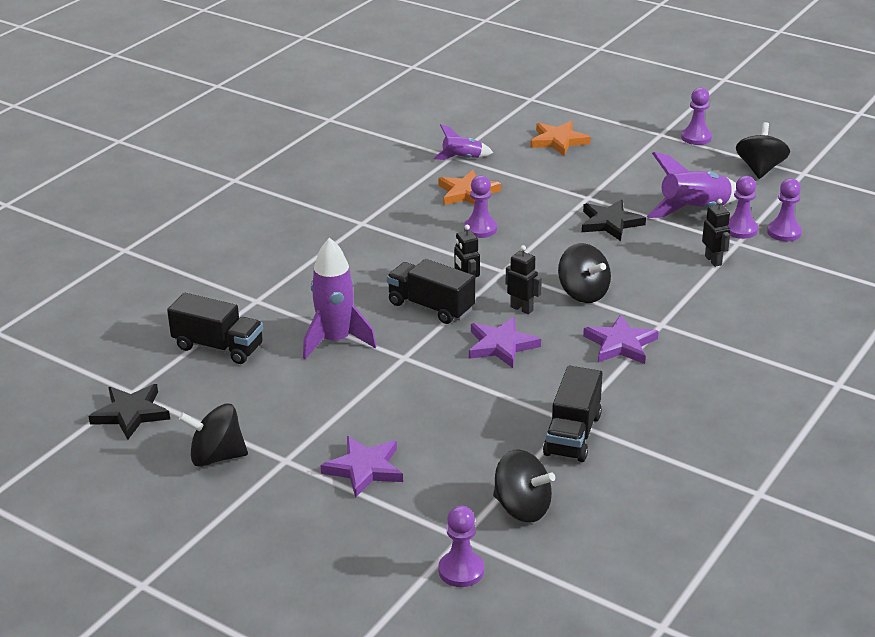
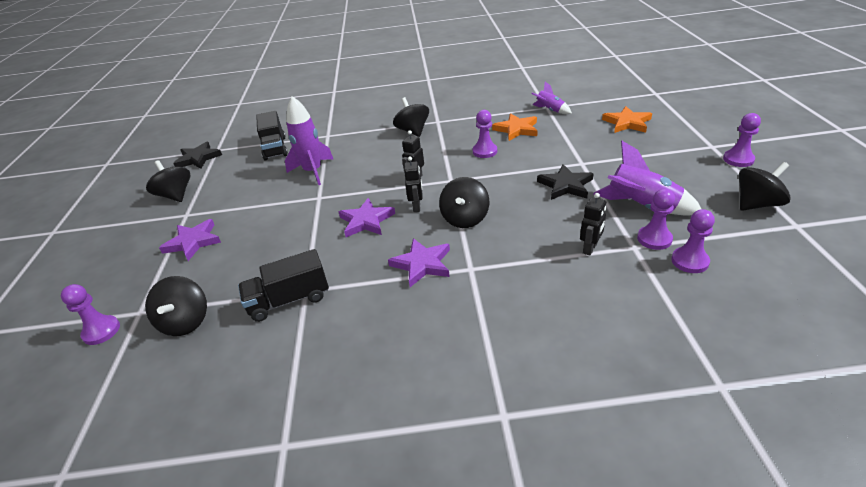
camera: 55 degrees right, 5 degrees up
black truck [387,259,475,324] -> none
none -> black spinning top [393,97,429,137]

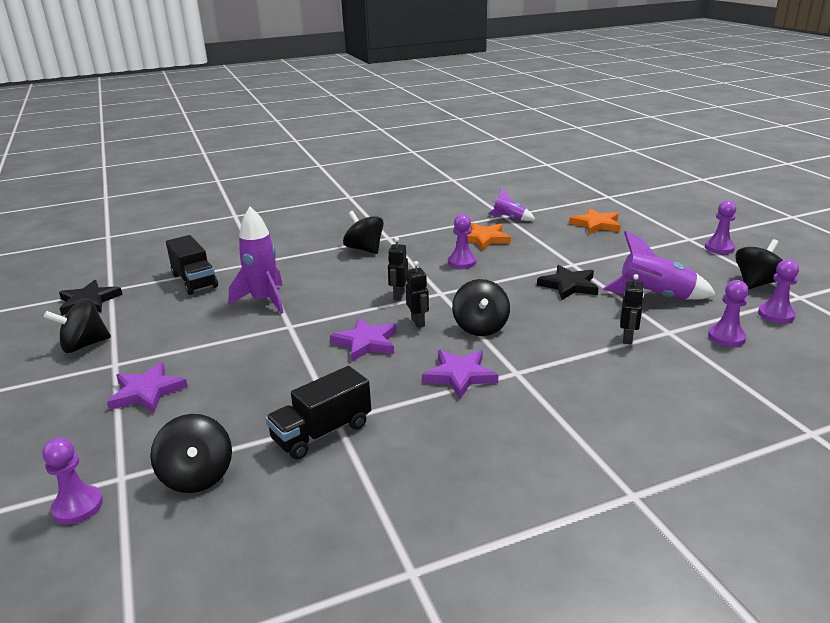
camera: 20 degrees left, 10 degrees down
black spinning top [146,160,190,202] -> black spinning top turned 60 degrees counterclockwise [44,298,111,353]
purple pawn [637,189,675,250] -> purple pawn moved to [758,259,799,323]

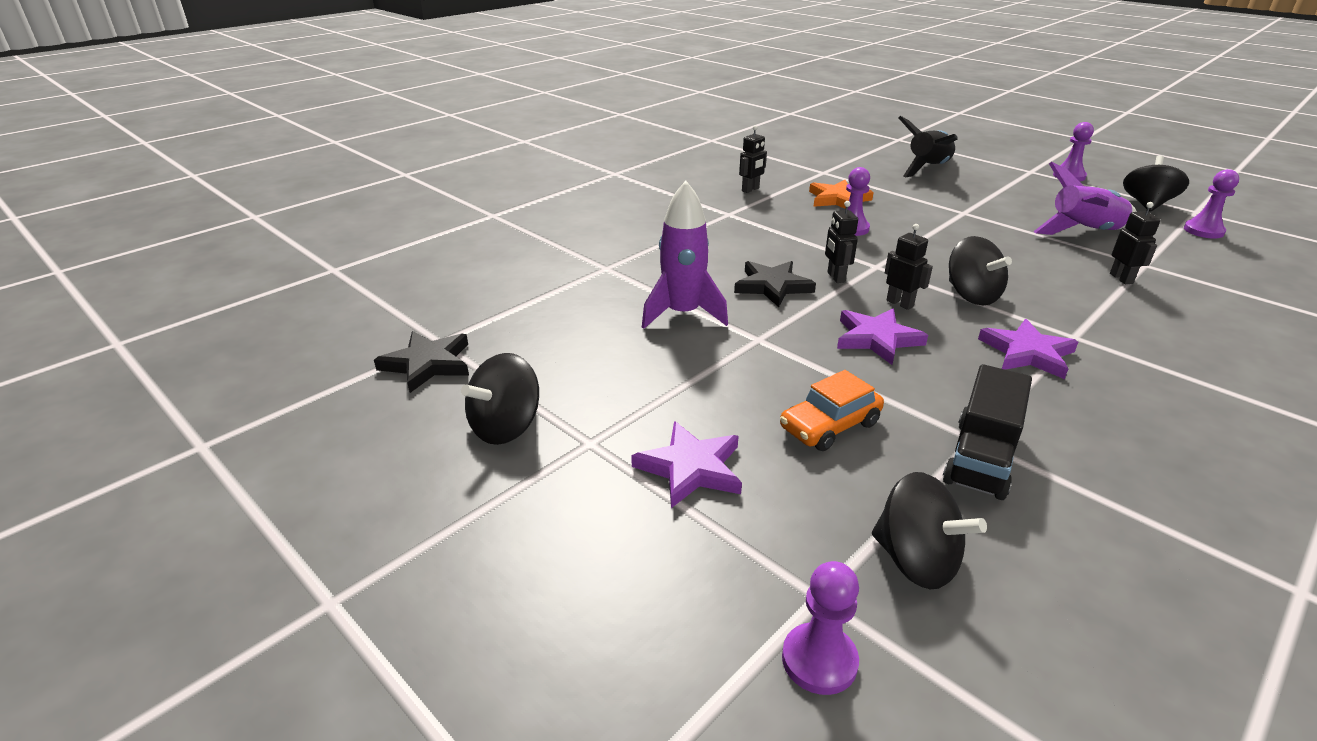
camera: 25 degrees left, 5 degrees up
black truck [166,235,218,295] -> none
black spinning top [343,211,384,254] -> none
purple rocket [488,188,535,221] -> none
black star [537,265,599,300] -> black star moved to [734,261,816,307]
orange star [569,208,621,234] -> black rocket [899,116,958,177]
purple pawn [708,280,749,347] -> none
none -> black robot [739,125,767,193]
none -> orange car [780,370,884,451]

